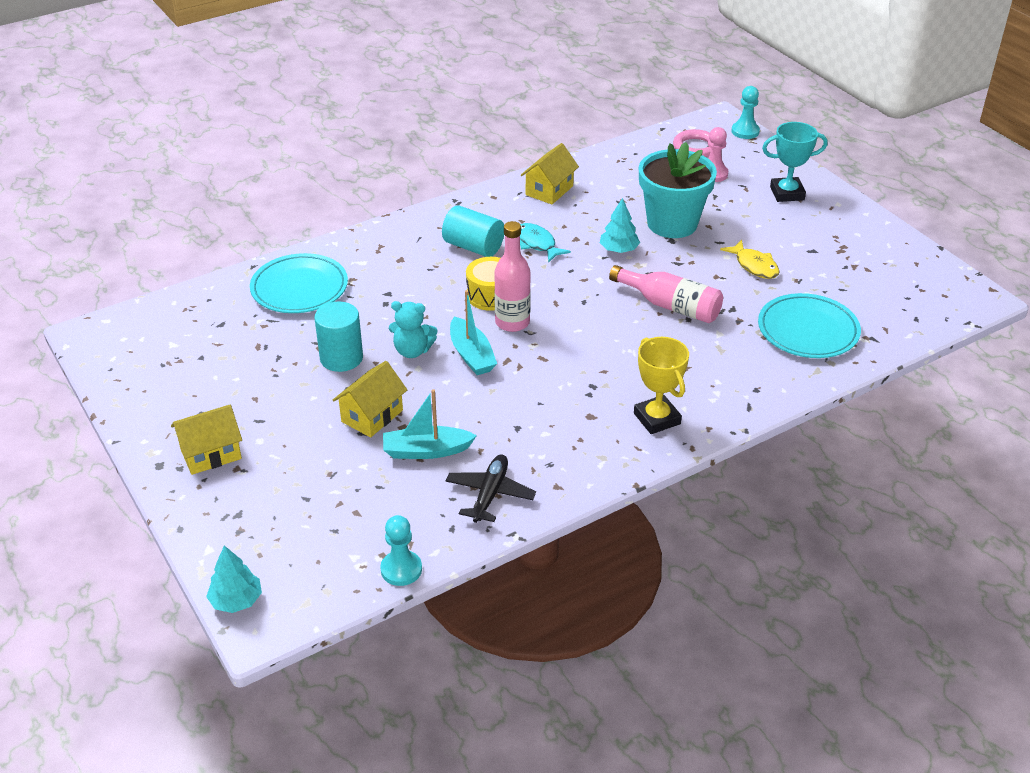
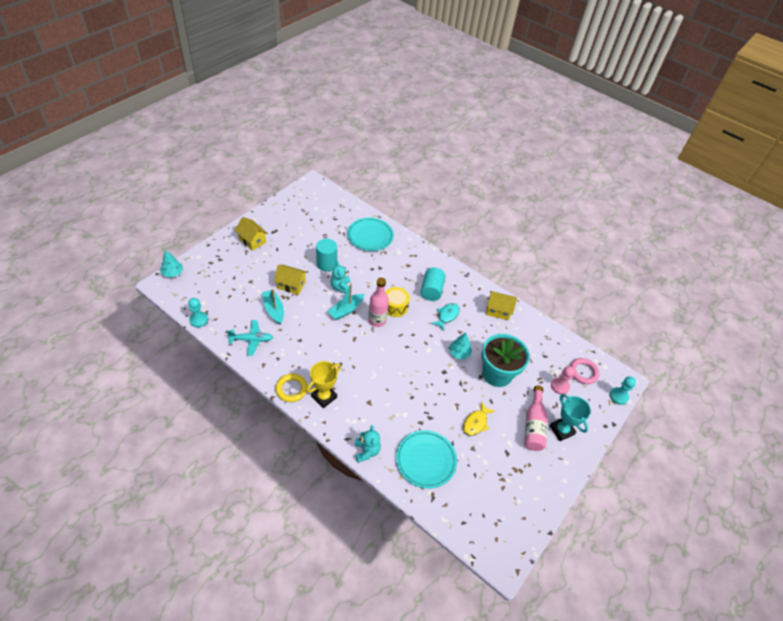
camera: 65 degrees right, 10 degrees up
black plane [446,454,536,523] -> turquoise plane [227,320,273,356]
pink bottle [609,265,723,323] -> pink bottle moved to [524,386,547,451]
none -> yellow ring [275,374,308,402]
none -> turquoise teddy bear [355,425,381,463]

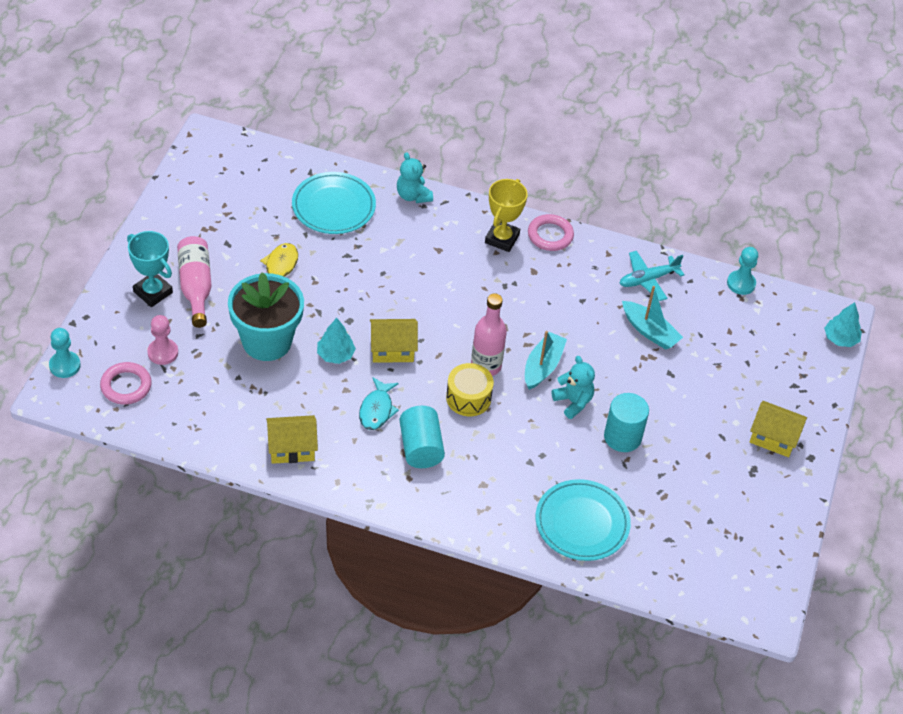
camera: 160 degrees right, 0 degrees up
yellow house [274,265,307,295] -> yellow house moved to [370,319,418,363]
yellow ring [275,374,308,402] -> pink ring [528,214,574,251]

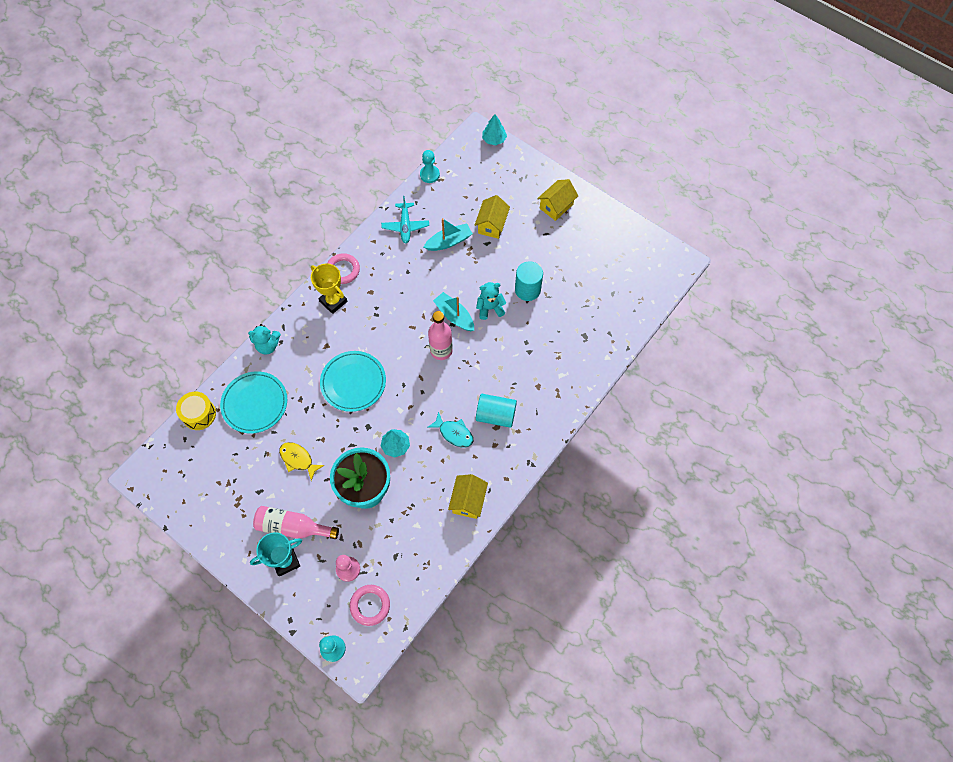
camera: 65 degrees left, 15 degrees up
yellow house [370,319,418,363] -> yellow house moved to [475,195,510,239]
yellow drum [446,363,494,416] -> yellow drum moved to [176,391,216,430]
turquoise plate [535,479,631,561] -> turquoise plate moved to [320,351,386,412]

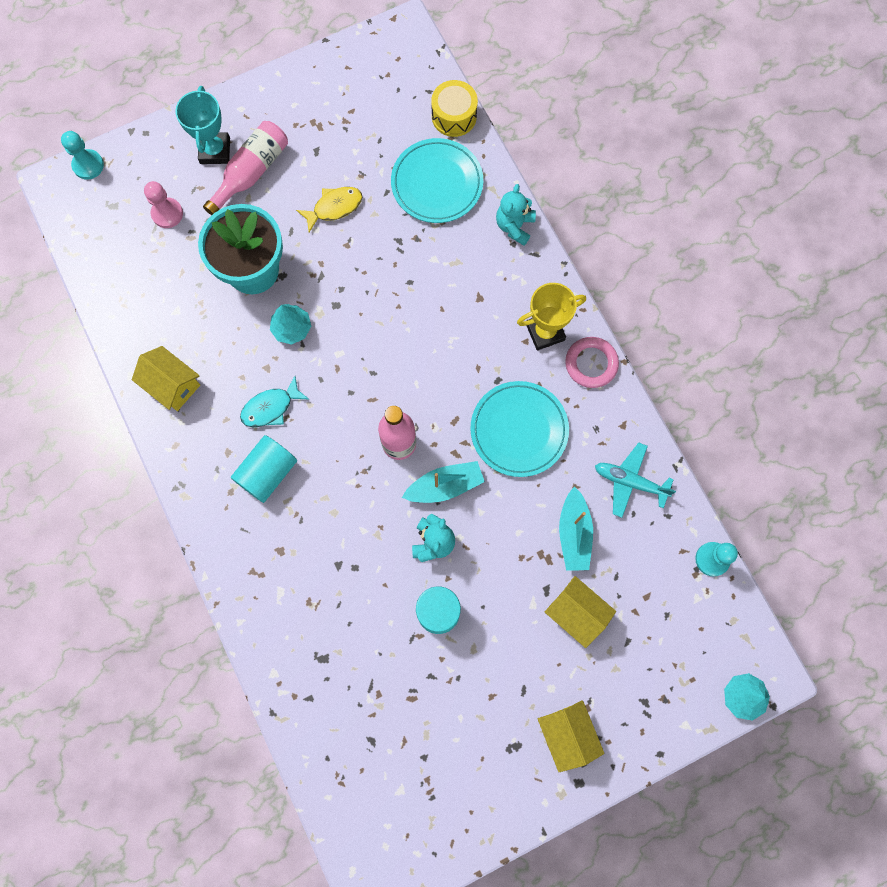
camera: 115 degrees right, 10 degrees up
turquoise plate [320,351,386,412] -> turquoise plate moved to [470,381,569,477]
pink ring [350,585,390,626] -> none

